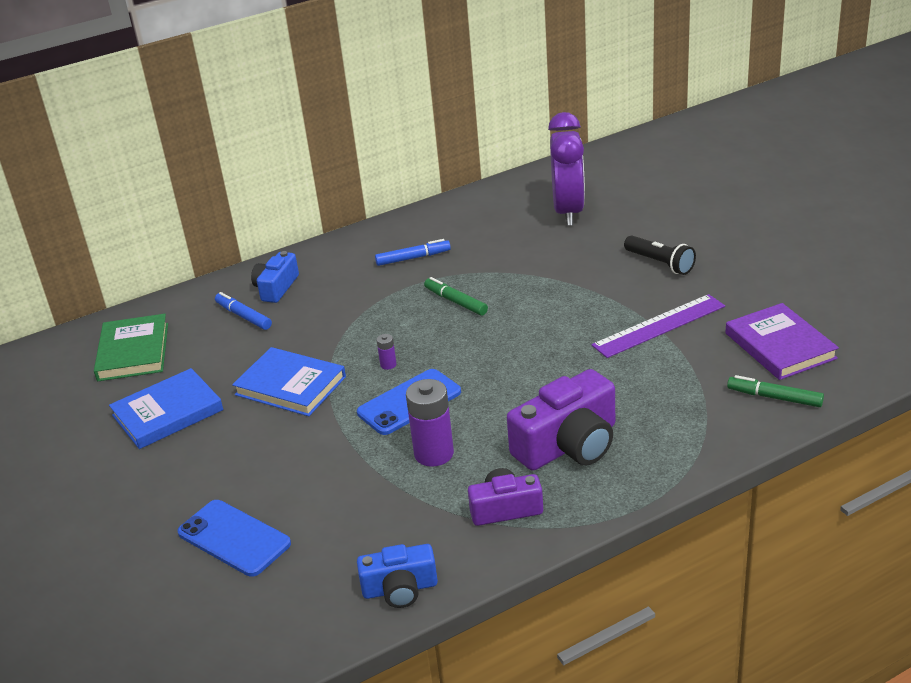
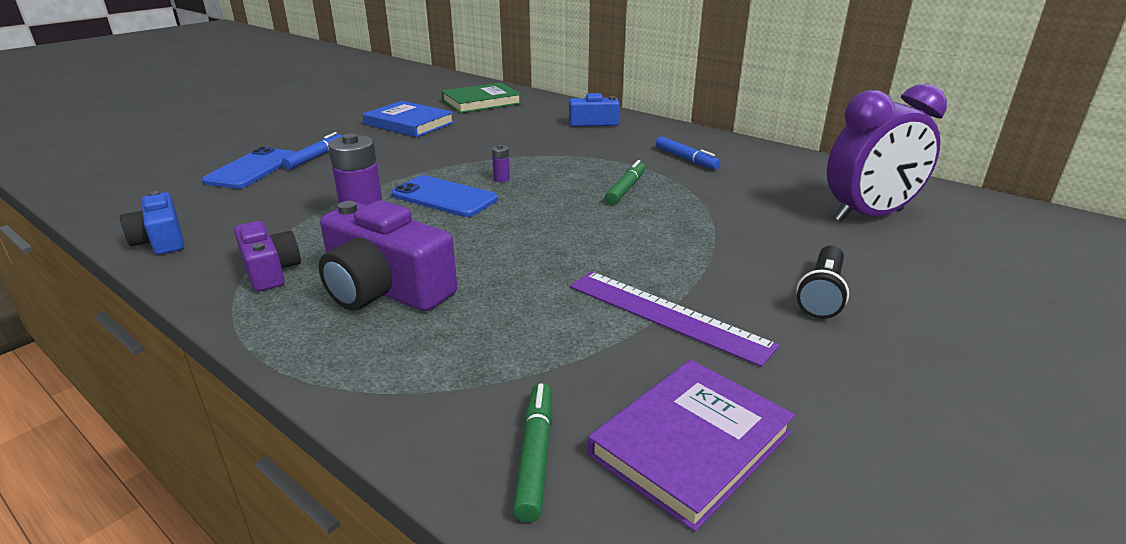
camera: 65 degrees right, 5 degrees down
blue marker [215,292,272,330] -> blue marker moved to [282,132,342,170]
blue book [232,347,346,416] -> none

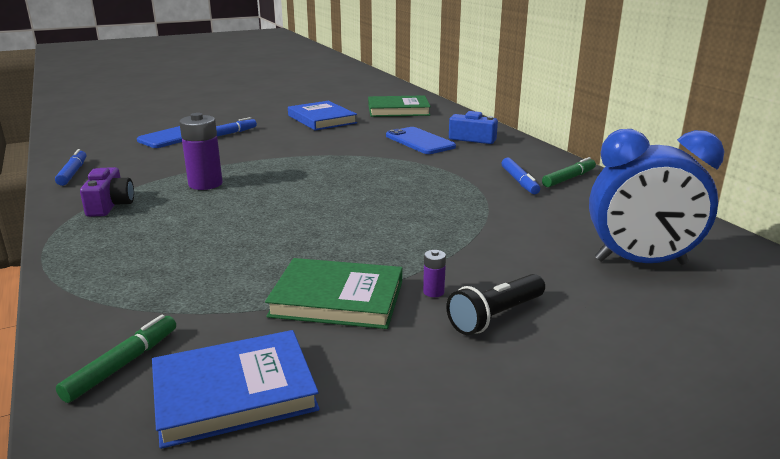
camera: 25 degrees right, 5 degrees down
blue camera [120,191,184,255] -> blue marker [55,149,87,186]
purple camera [319,200,457,311] -> none
blue phone [391,175,498,217] -> blue phone moved to [386,127,456,154]
purple battery [492,145,510,182] -> purple battery moved to [423,250,446,297]
purple ruler [570,271,779,367] -> green book [265,258,402,329]
purple book [588,359,795,532] -> blue book [152,330,320,449]
green marker [605,160,645,205] -> green marker moved to [542,157,596,187]
purple clock [827,84,947,222] -> blue clock [589,129,724,265]

